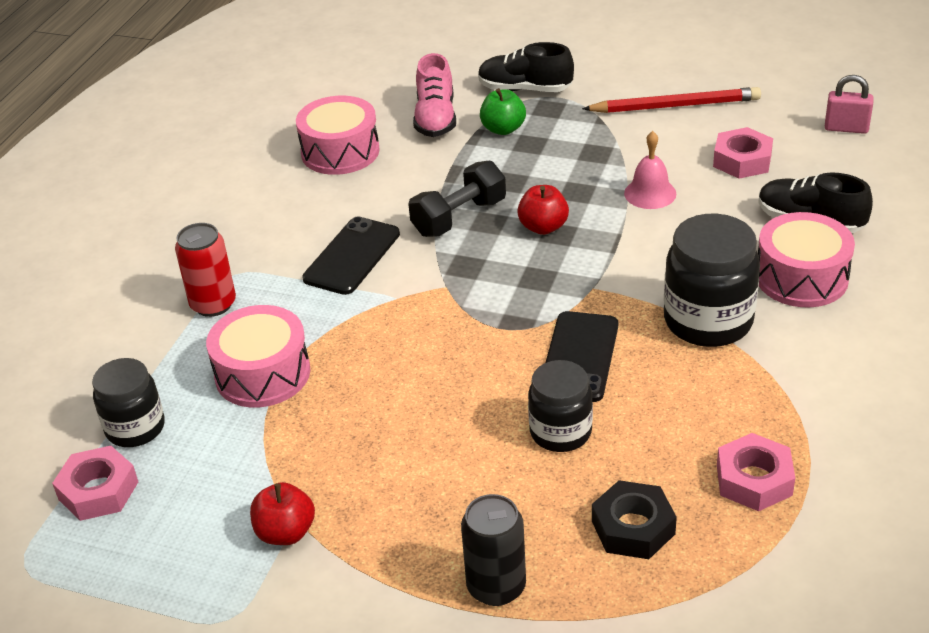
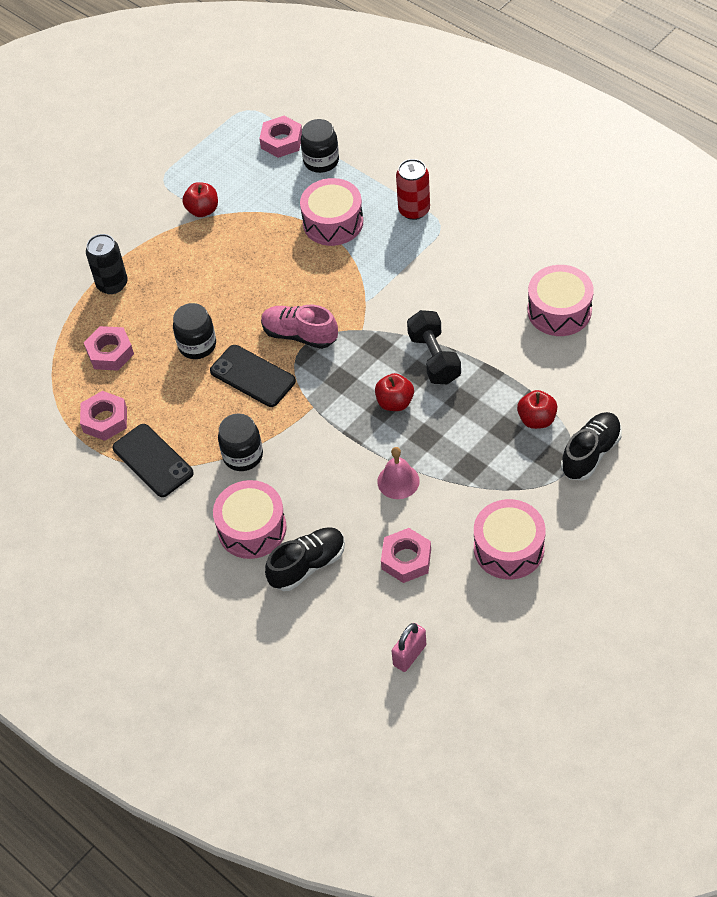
camera: 115 degrees right, 15 degrees up
black phone [302,217,400,295] -> black phone moved to [113,424,194,497]
pink shoe [413,53,456,137] -> pink shoe moved to [261,305,338,349]
green apple [480,88,526,135] -> red apple [517,390,557,429]
red pencil [582,87,761,113] -> pink drum [474,499,546,579]
black nut [592,480,677,559] -> pink nut [84,326,134,371]
black jar [664,214,760,347] -> black jar [218,413,263,471], size x0.65

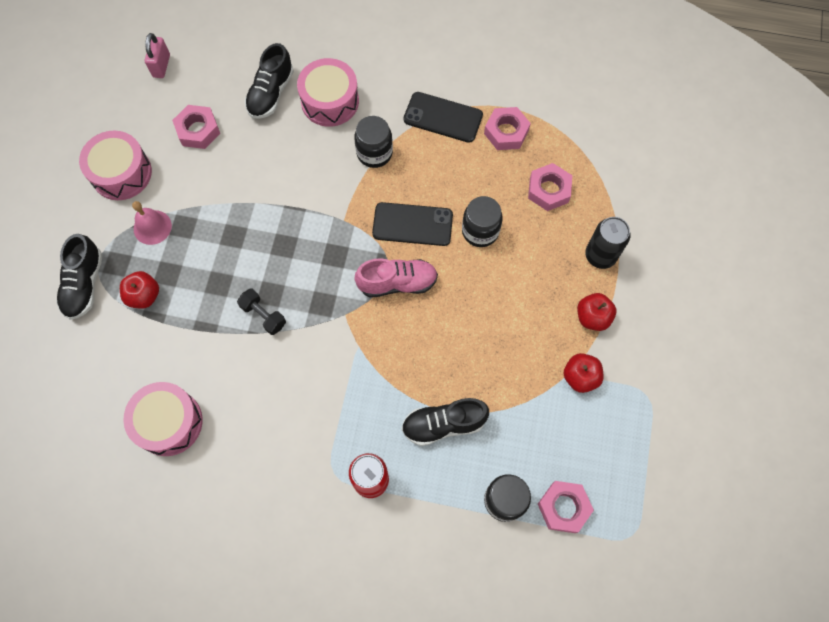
camera: 145 degrees right, 15 degrees up
pink drum [300,178,363,246] -> black shoe [402,398,489,446]
red apple [375,373,414,411] -> red apple moved to [577,293,616,331]
pink bell [377,447,420,499] -> pink bell moved to [132,201,172,245]
black dumbbell [407,310,461,384] -> black dumbbell [237,289,286,335], size x0.66

